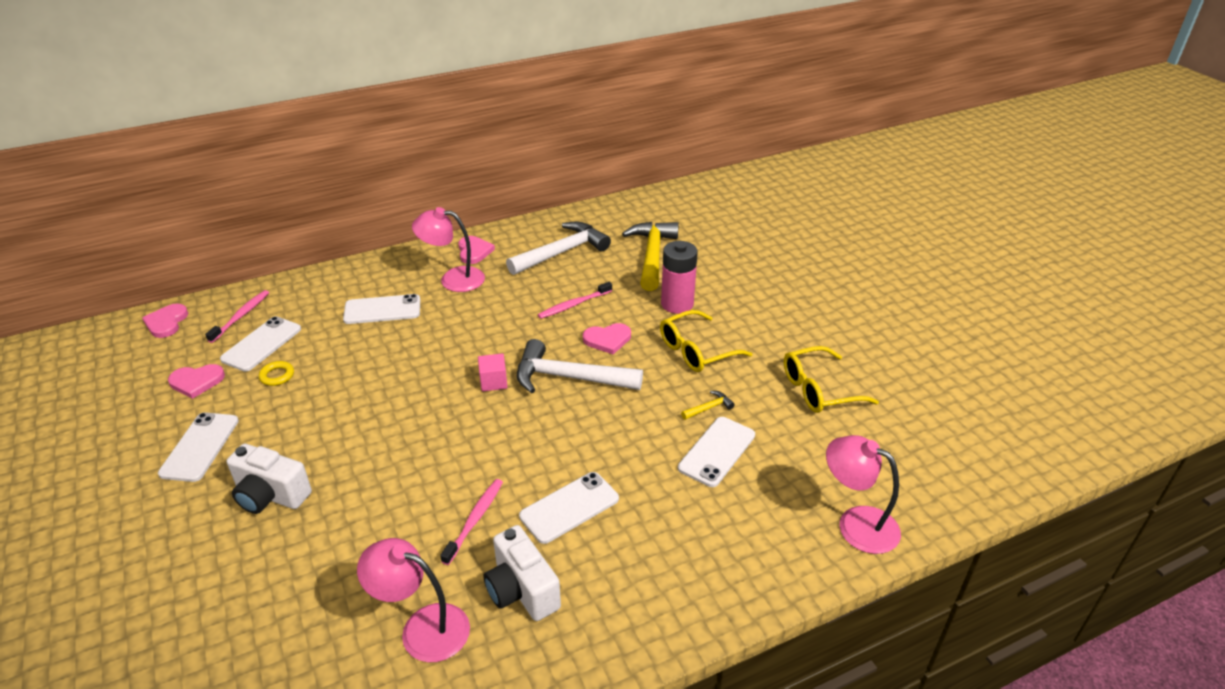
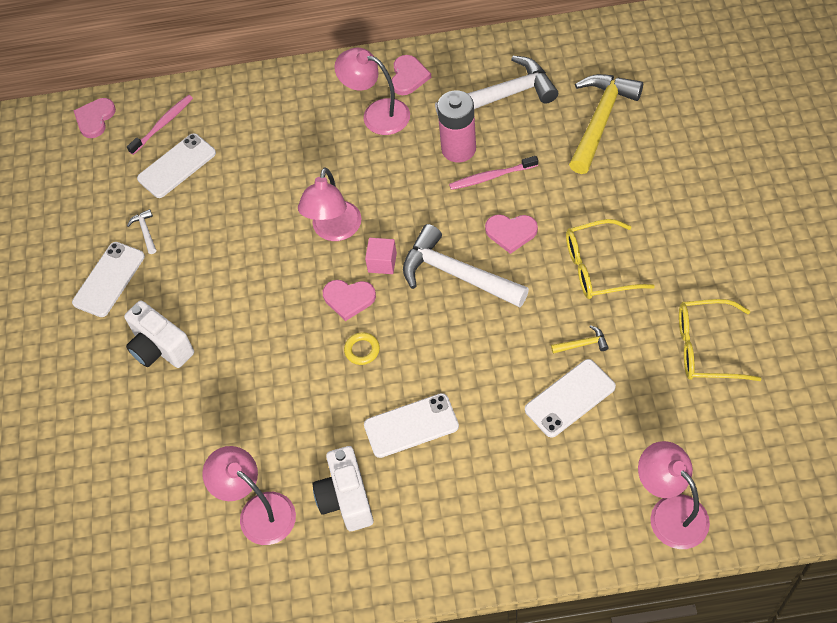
camera: 25 degrees right, 20 degrees up
pink heart [168,364,225,399] -> pink heart moved to [323,280,376,321]
yellow ring [259,361,294,386] -> yellow ring moved to [344,332,380,365]
white phone [343,294,420,324] -> none
pink toothbrush [440,479,503,565] -> none
pink battery [661,241,698,314] -> pink battery moved to [437,90,476,162]
none -> white hammer [127,209,156,254]
none -> pink lamp [298,167,361,241]

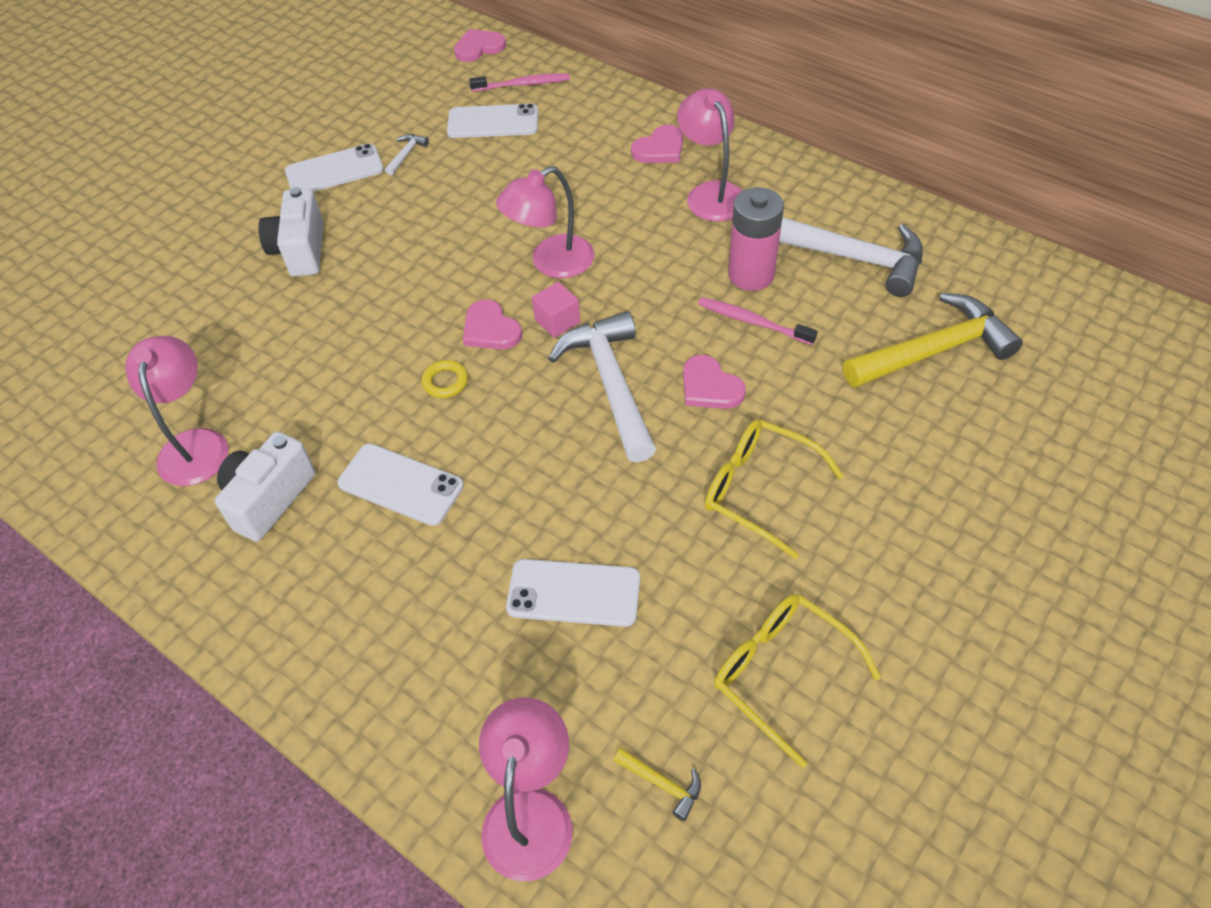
camera: 40 degrees right, 5 degrees down
pink heart [392,55,432,95] -> pink heart moved to [631,125,683,163]
yellow hammer [551,325,609,354] -> yellow hammer moved to [613,748,701,821]

